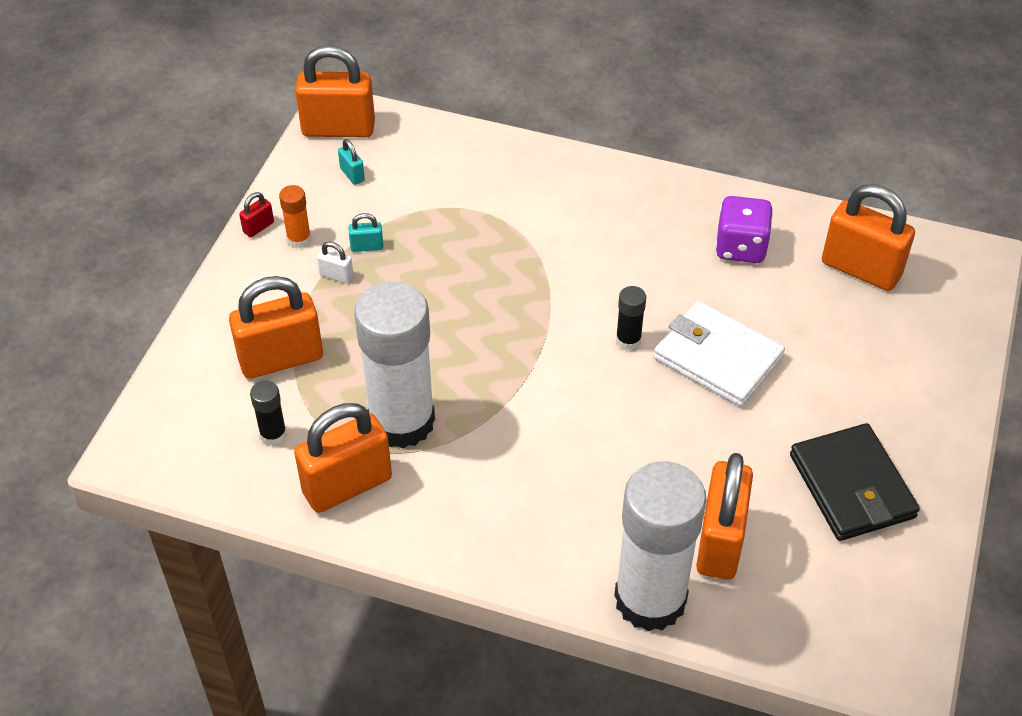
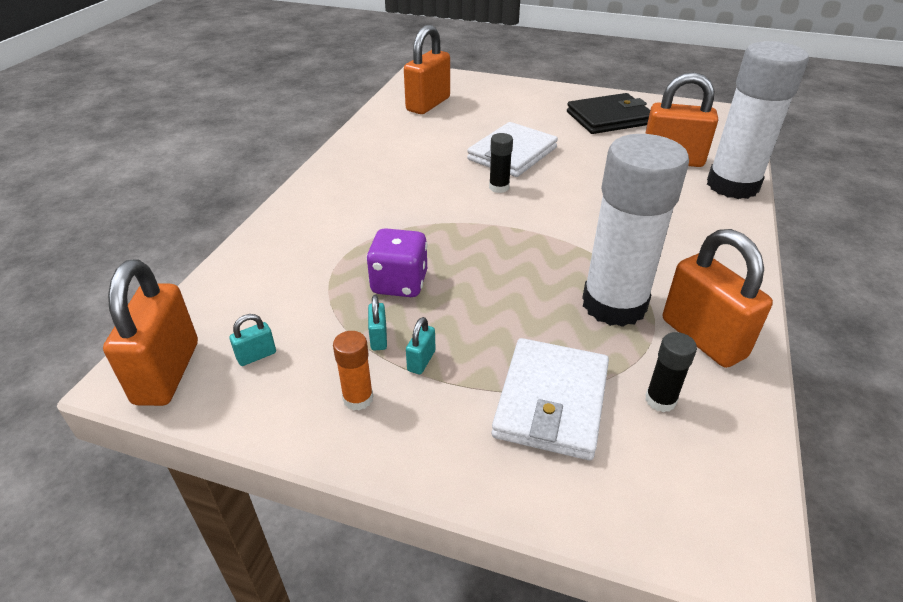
camera: 90 degrees left, 10 degrees down
orange padlock [229,276,323,379] -> white wallet [492,338,609,460]
red padlock [239,192,274,237] -> none
white padlock [317,242,353,283] -> turquoise padlock [406,317,435,374]
purple dice [715,196,773,263] -> purple dice moved to [366,228,428,297]

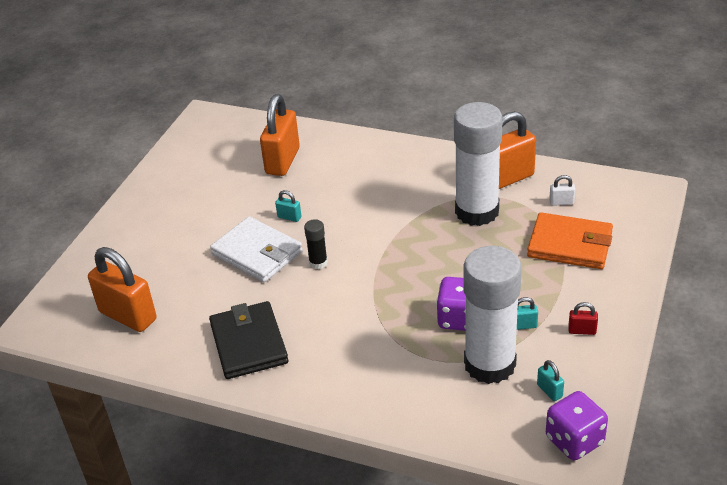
camera: 85 degrees left, 0 degrees up
orange padlock [103,259,198,406] -> purple dice [546,391,608,460]
orange glue stick [333,331,373,411] -> red padlock [568,302,598,335]
turquoise padlock [406,317,435,374] -> turquoise padlock moved to [275,190,301,222]
white wallet [492,338,609,460] -> orange wallet [527,212,613,269]
black wallet [567,93,650,134] -> black wallet moved to [209,301,289,379]
black glue stick [645,332,697,412] -> white padlock [549,175,575,206]
white glue stick [707,41,809,199] -> white glue stick moved to [463,246,522,384]

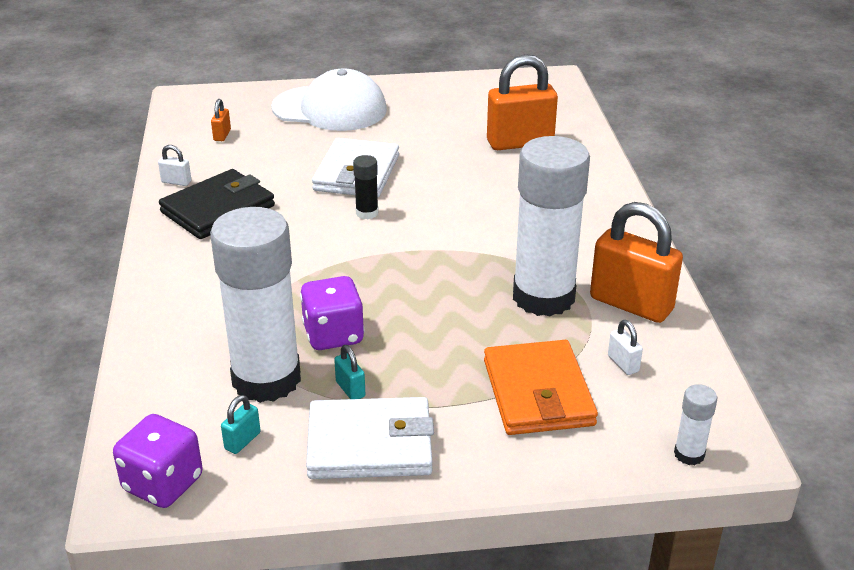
camera: 60 degrees right, 5 degrees down
orange padlock [88,247,157,332] -> orange padlock [211,99,231,141], size x0.42
turquoise padlock [275,190,301,222] -> none
red padlock [568,302,598,335] -> white wallet [306,397,434,479]
none -> white padlock [158,145,191,186]
none -> white cap [271,69,387,131]
none -> white glue stick [674,384,717,465]

